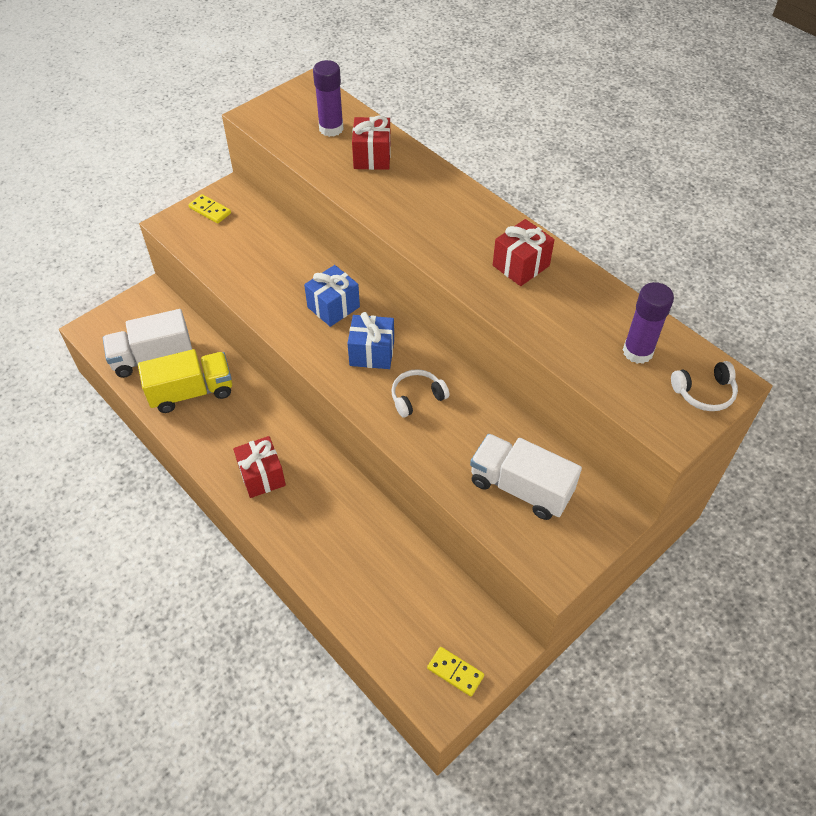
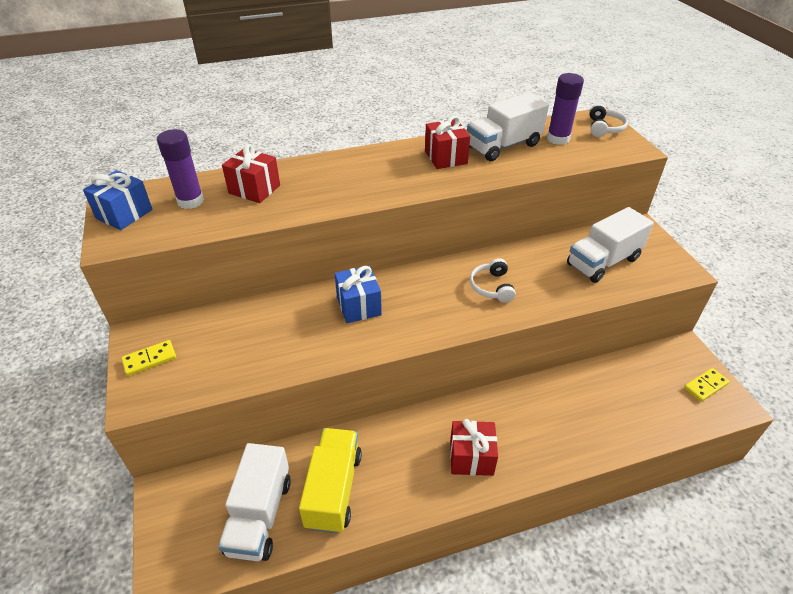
camera: 65 degrees left, 10 degrees down
blue gift [347,312,394,369] -> blue gift moved to [83,170,153,230]
none -> white truck [467,93,549,161]

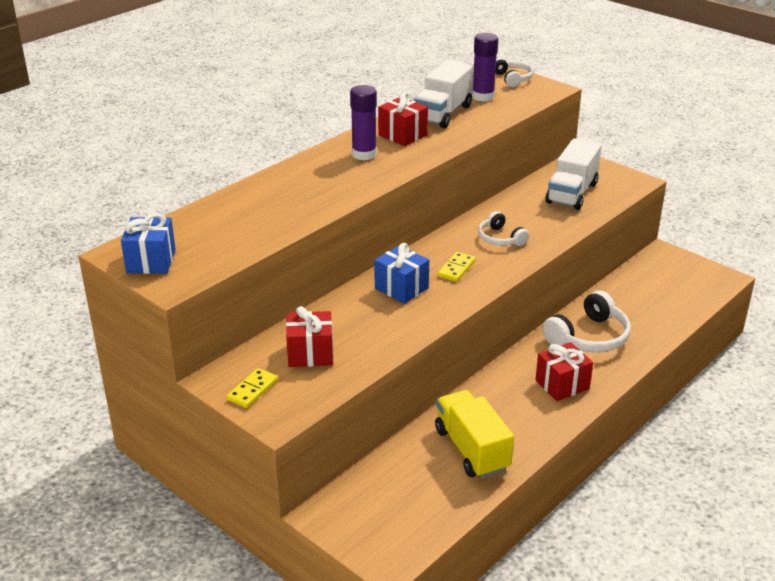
camera: 30 degrees left, 10 degrees down
purple glue stick [157,129,204,209] -> purple glue stick moved to [350,85,377,160]
white truck [218,443,291,561] -> none
red gift [222,144,280,203] -> red gift moved to [286,306,333,367]
yellow domino [684,368,730,402] -> yellow domino moved to [438,252,475,282]
none -> white headphones [542,291,630,353]

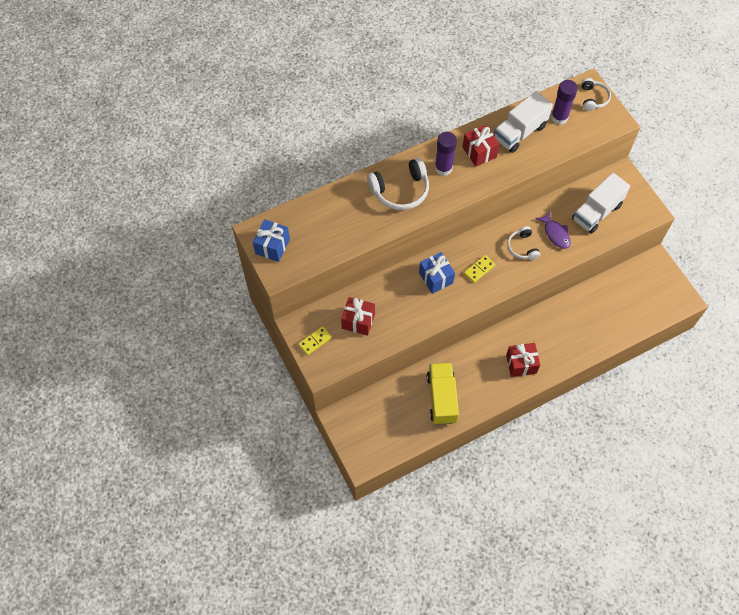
camera: 20 degrees right, 30 degrees up
white headphones [542,291,630,353] -> white headphones moved to [367,158,429,210]
none -> purple fish [535,212,571,249]

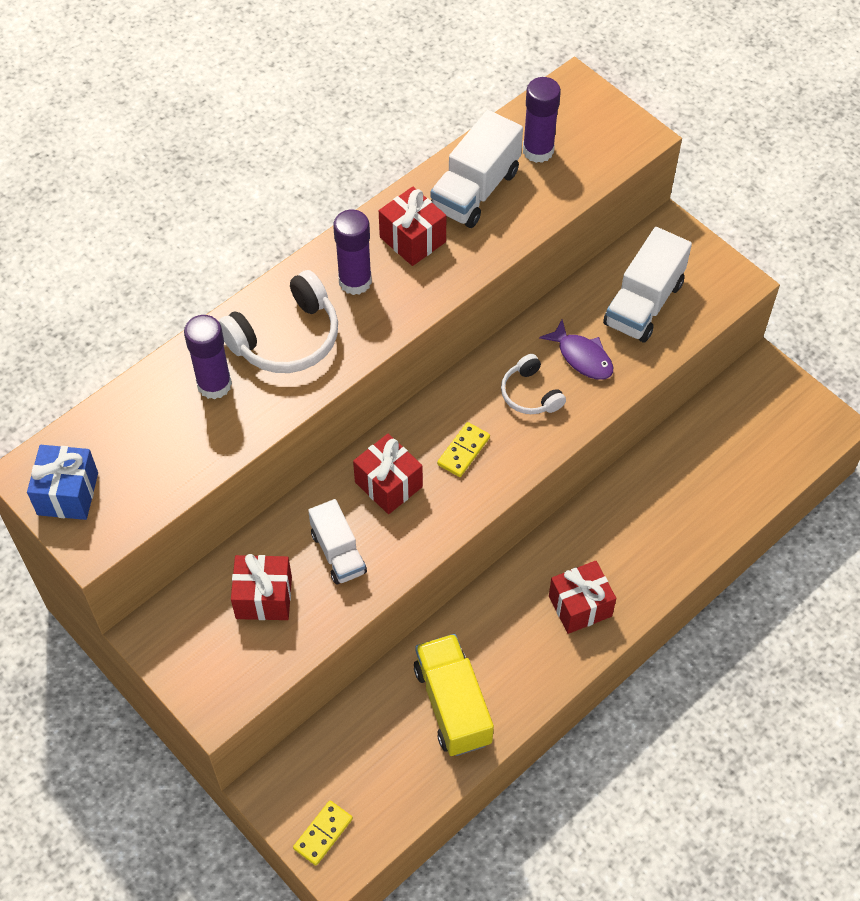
camera: 15 degrees left, 5 degrees down
yellow domino [298,326,332,355] -> yellow domino moved to [293,801,353,866]
blue gift [419,252,455,294] -> red gift [353,434,423,514]
white headphones [581,78,611,111] -> none
none -> purple glue stick [184,315,232,400]
none -> white truck [308,499,367,585]

